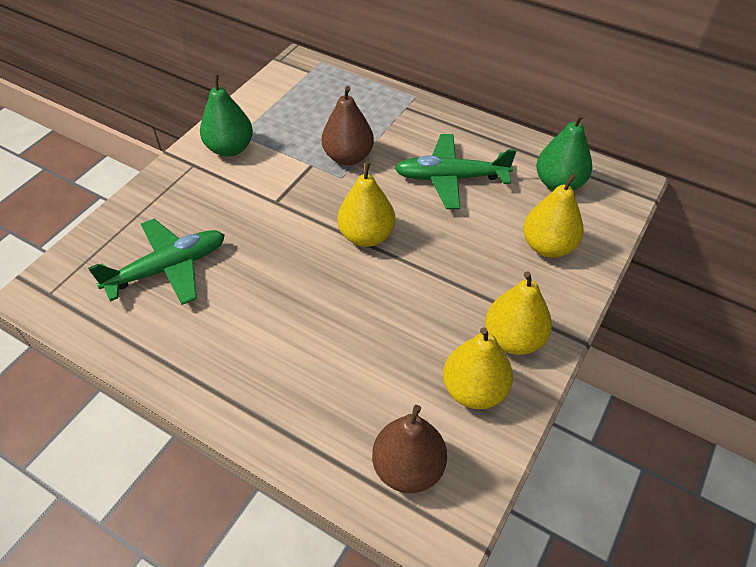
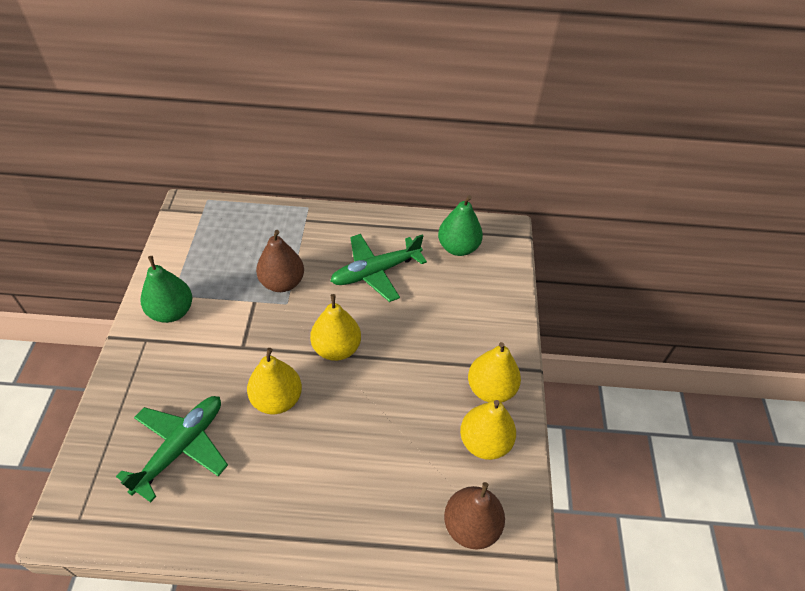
camera: 30 degrees left, 0 degrees up
yellow pear [523,173,584,258] -> yellow pear moved to [247,348,302,414]

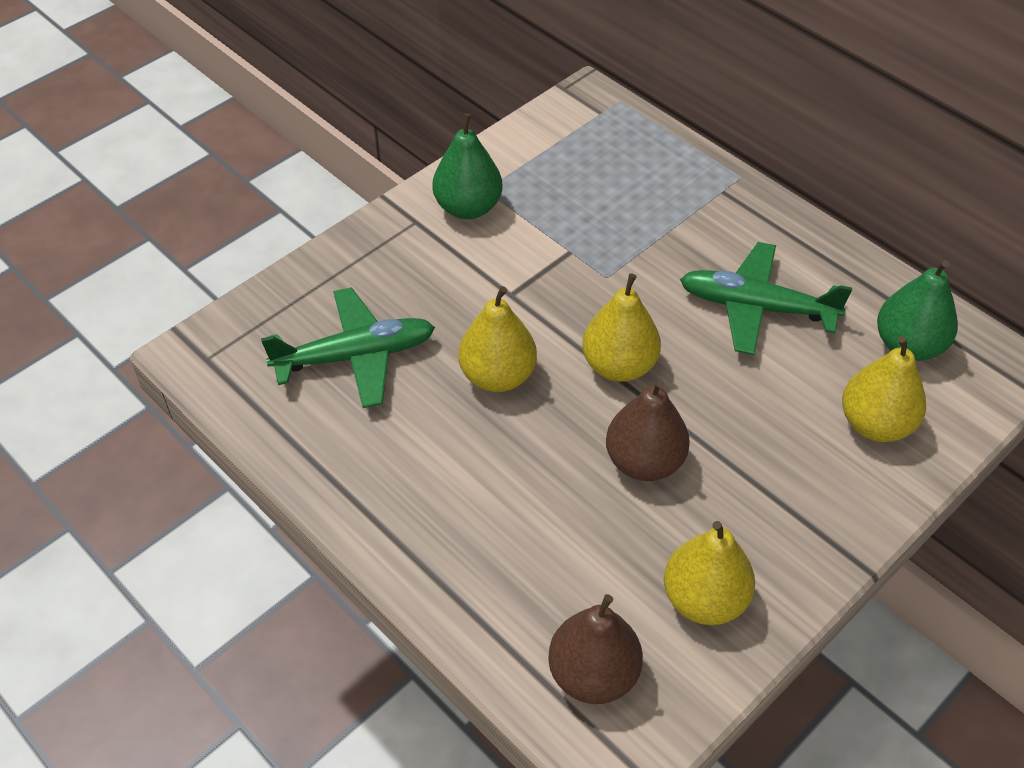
camera: 45 degrees right, 0 degrees up
brown pear [256,230,304,292] -> brown pear moved to [606,380,690,481]
yellow pear [468,342,521,403] -> yellow pear moved to [842,336,926,442]

